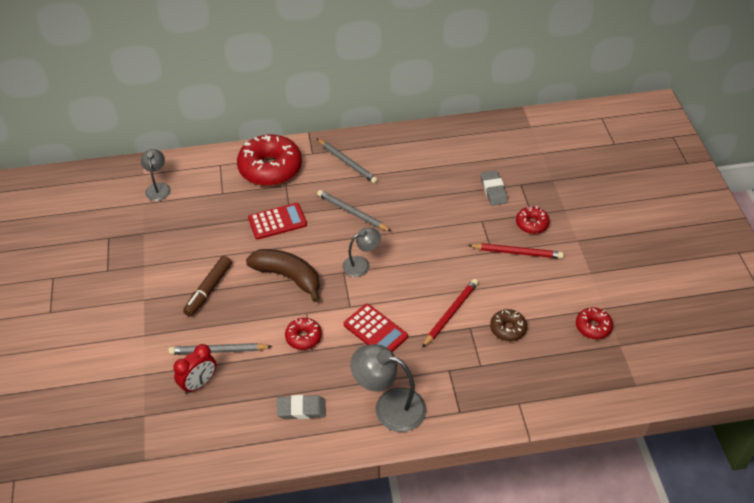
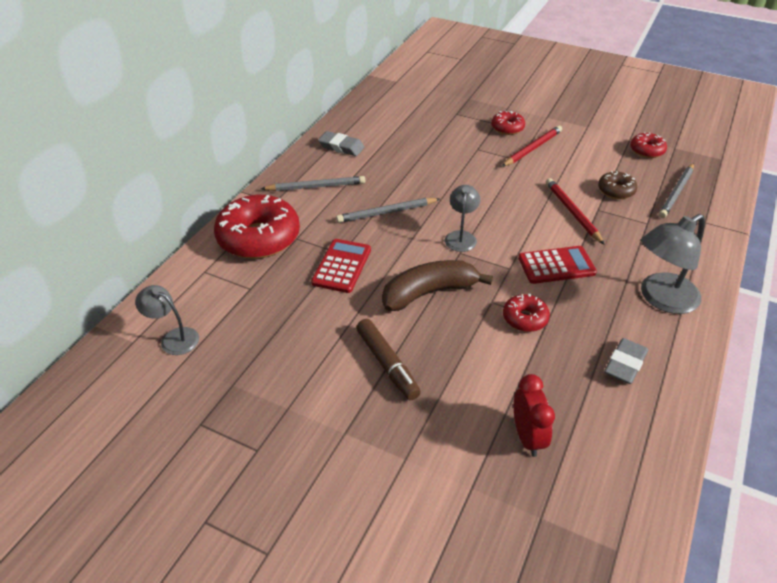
camera: 55 degrees left, 5 degrees down
grey pencil [168,343,273,354] -> grey pencil moved to [659,163,694,218]
grey eraser [481,170,508,206] -> grey eraser moved to [318,131,364,156]

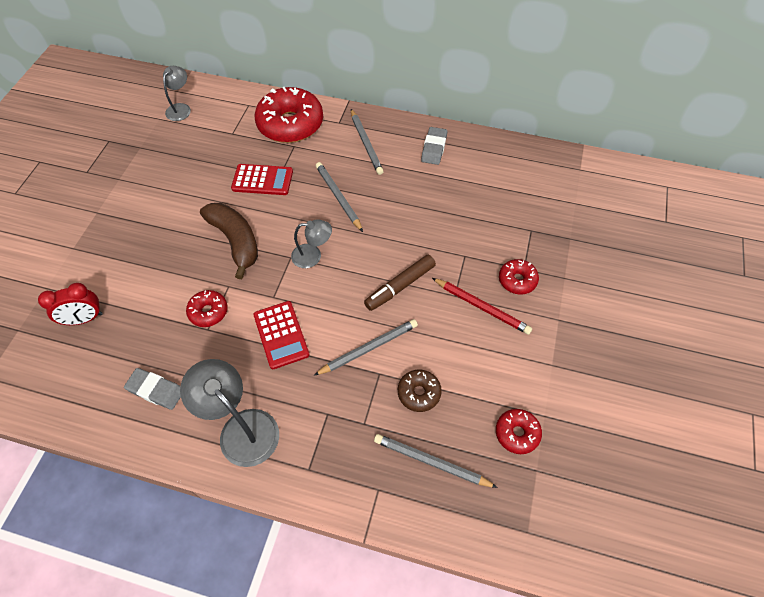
camera: 80 degrees right, 15 degrees up
brown marker [356,319,421,400] -> brown marker moved to [364,255,436,311]
red pencil [546,178,605,245] -> grey pencil [314,319,418,375]

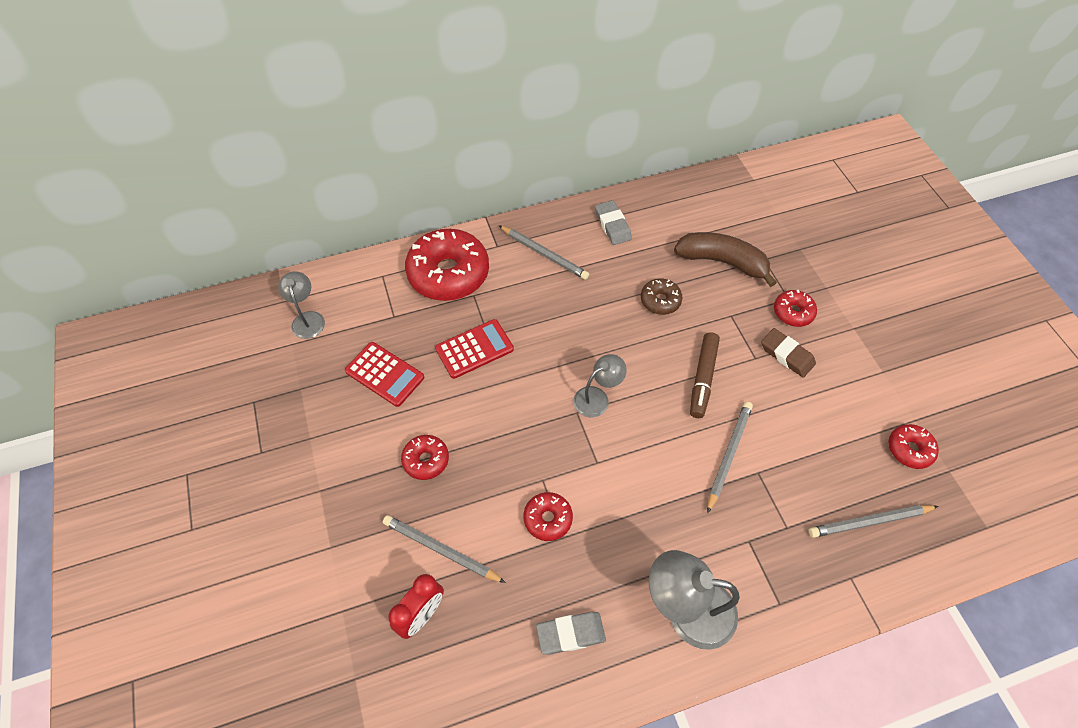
camera: 35 degrees left, 0 degrees up
brown banana [200,203,258,279] -> brown banana moved to [674,232,777,287]
red calculator [253,301,310,369] -> red calculator moved to [345,342,424,407]
grey pencil [316,162,363,232] -> grey pencil moved to [383,515,506,583]
brown donut [398,370,442,412] -> brown donut moved to [641,278,682,315]
red pencil [432,278,532,335] -> brown eraser [761,328,816,378]
none -> red donut [401,435,449,480]

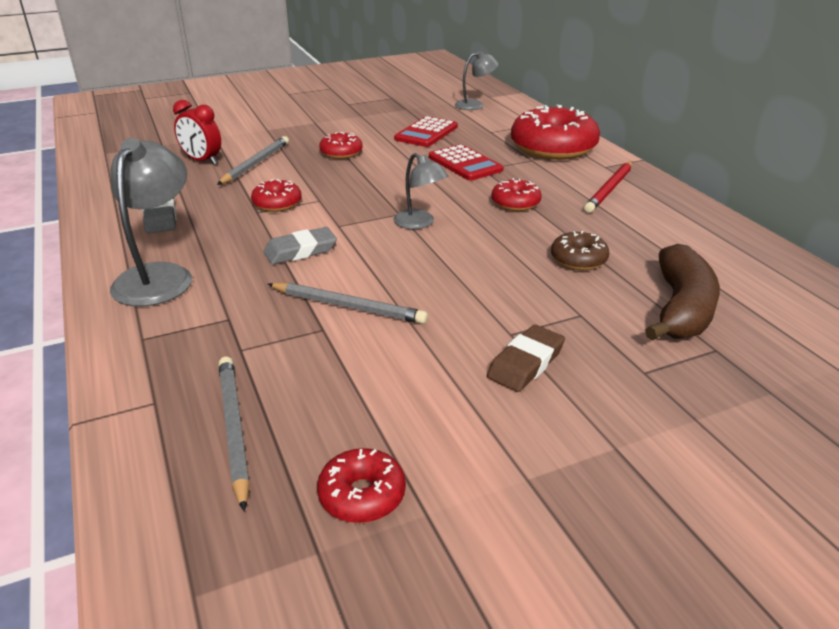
camera: 85 degrees right, 25 degrees down
grey pencil [498,225,589,280] -> red pencil [584,161,633,213]
grey eraser [595,200,632,245] -> grey eraser moved to [263,227,337,265]
brown marker [690,332,720,418] -> none
red donut [774,290,817,327] -> red donut moved to [491,178,542,211]

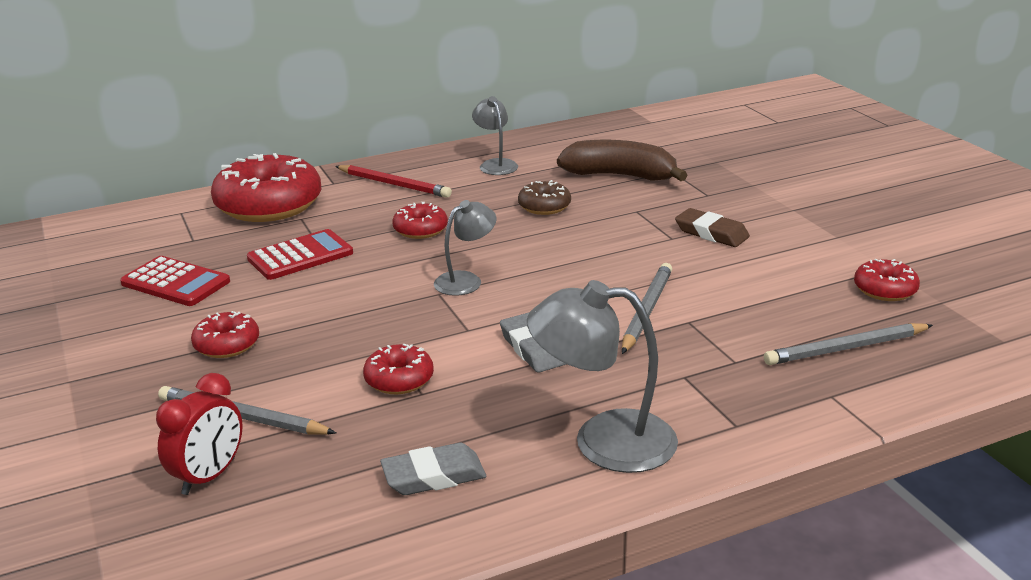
camera: 90 degrees left, 5 degrees down
grey lamp [455,51,498,110] -> grey lamp moved to [472,96,518,175]

